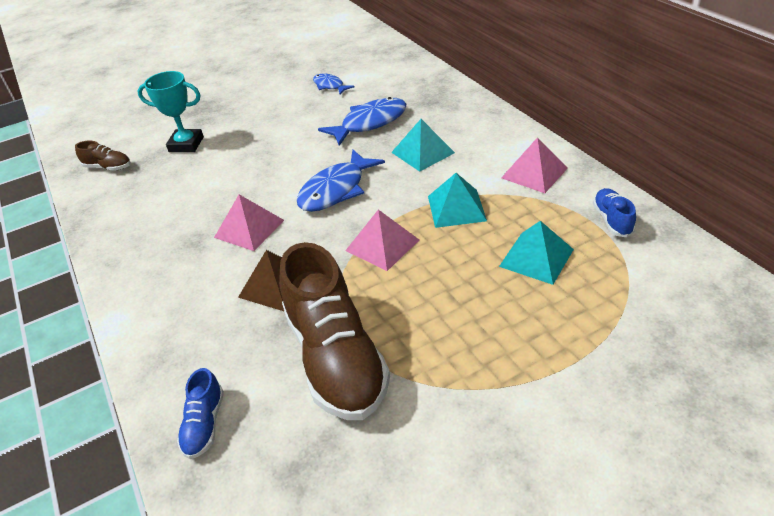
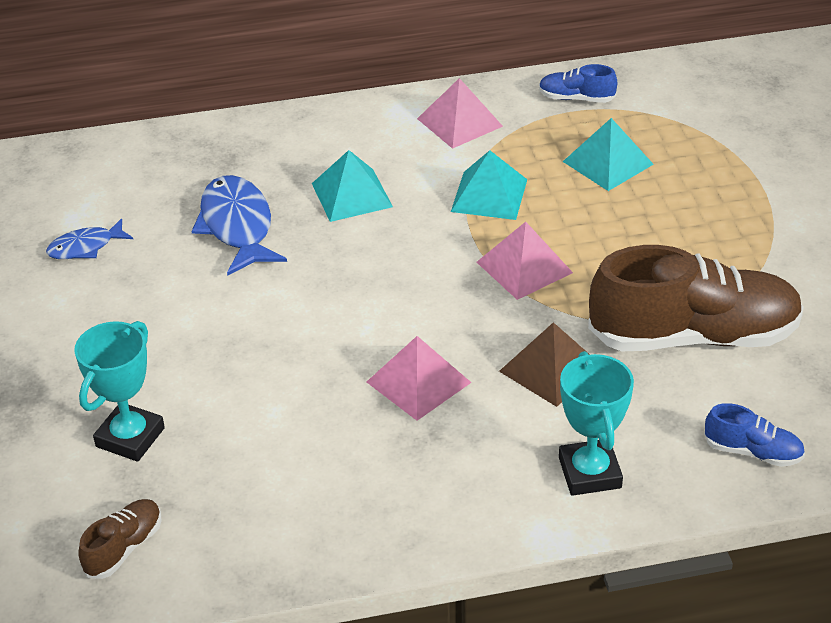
camera: 75 degrees left, 0 degrees up
blue fish [297,149,385,212] -> none
none -> turquoise trophy [559,351,634,496]

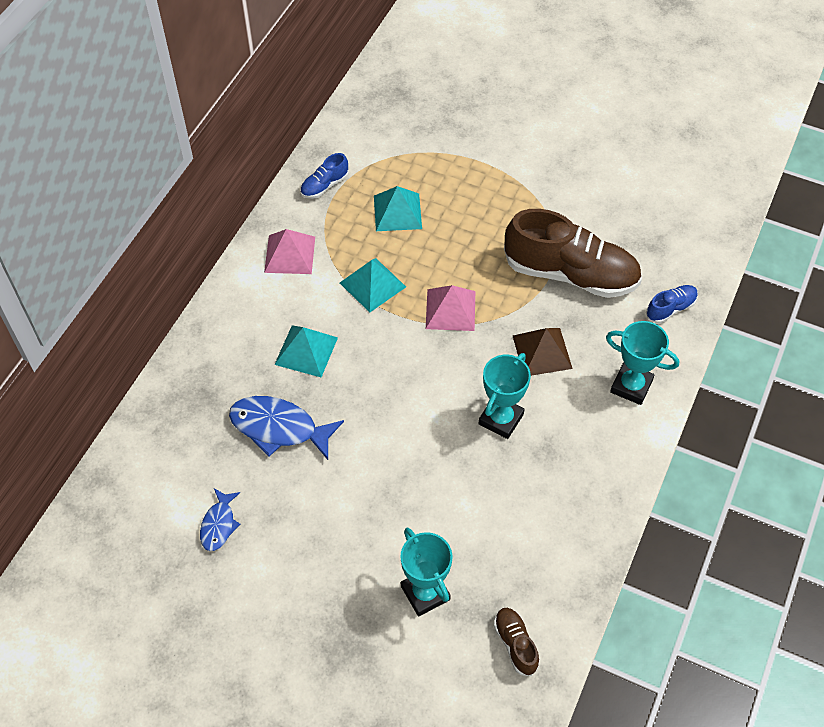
camera: 55 degrees left, 15 degrees up
pink pyramid [367,336,472,421] -> turquoise trophy [478,353,531,439]
brown shoe [588,245,804,351] -> brown shoe turned 75 degrees clockwise [504,209,642,298]

